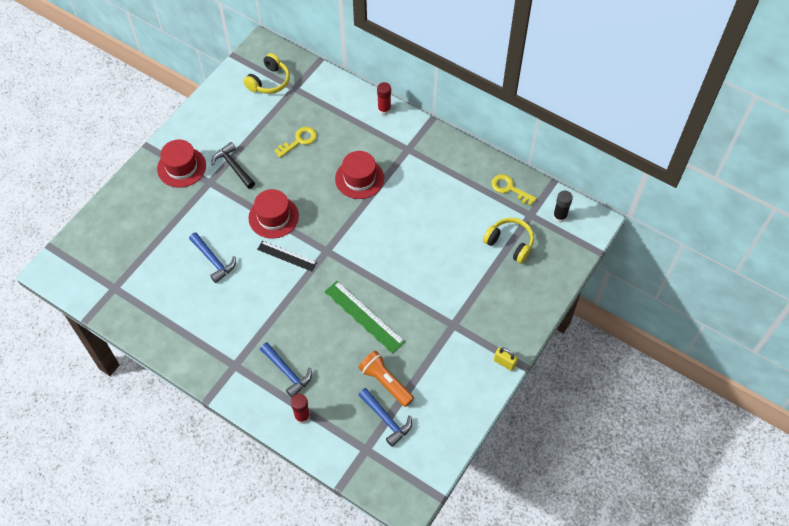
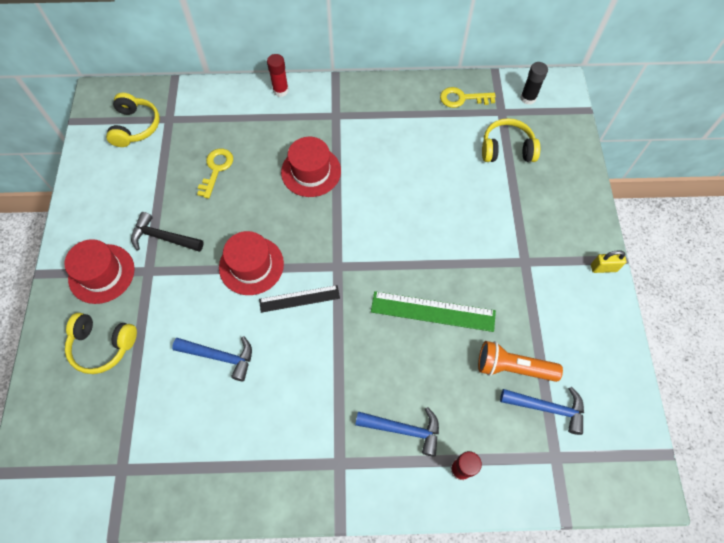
camera: 35 degrees left, 5 degrees up
none -> yellow headphones [65,313,137,374]

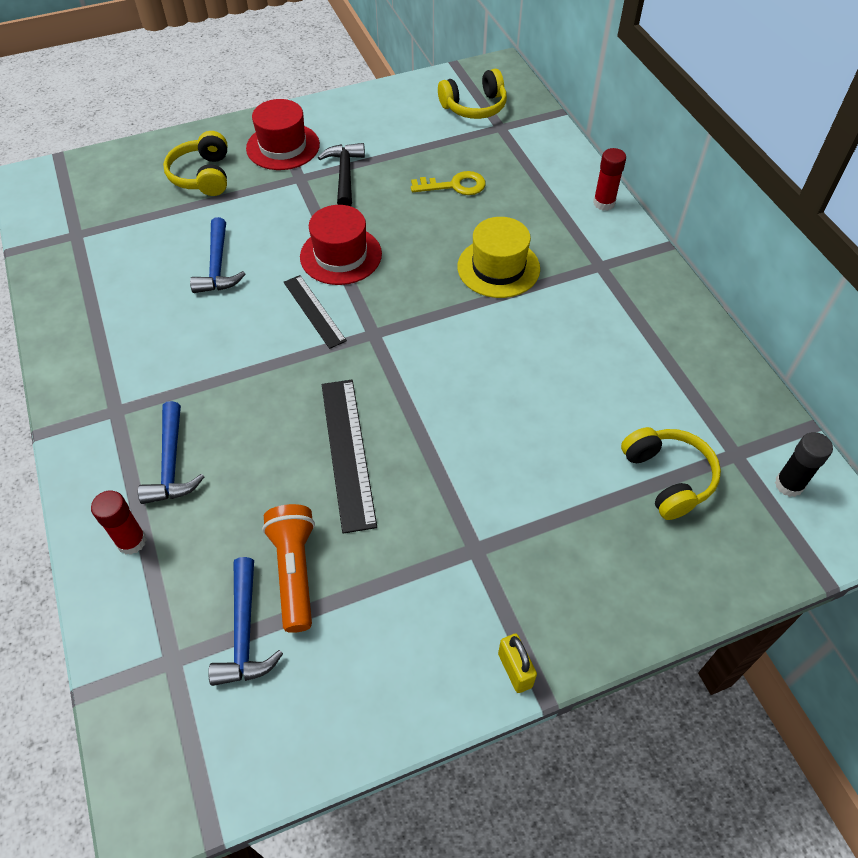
camera: 70 degrees right, 10 degrees down
red hat [281,137,341,197] -> yellow hat [457,217,540,298]
green ruler [371,291,496,332] -> black ruler [322,380,377,534]
yellow key [440,87,496,108] -> none

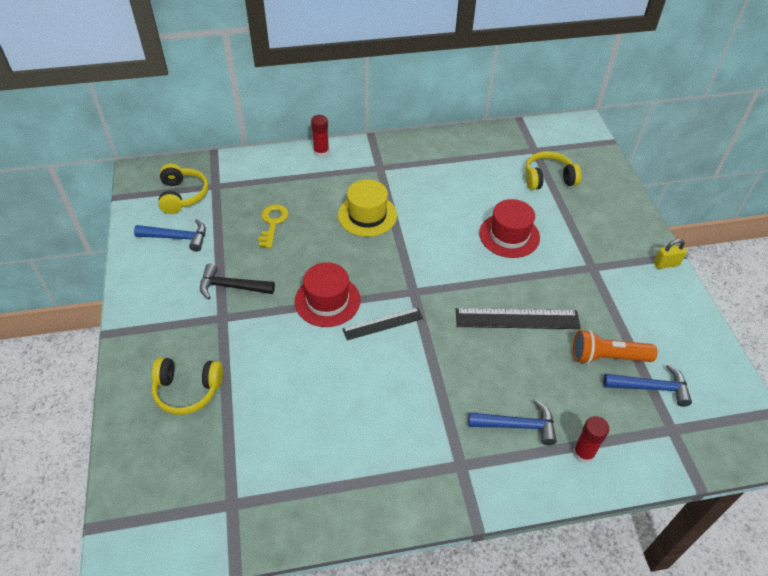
camera: 80 degrees left, 5 degrees down
blue hammer [190,217,245,293] -> blue hammer moved to [134,219,206,252]
red hat [246,99,320,170] -> red hat moved to [479,199,540,258]
black glue stick [775,432,833,497] -> none

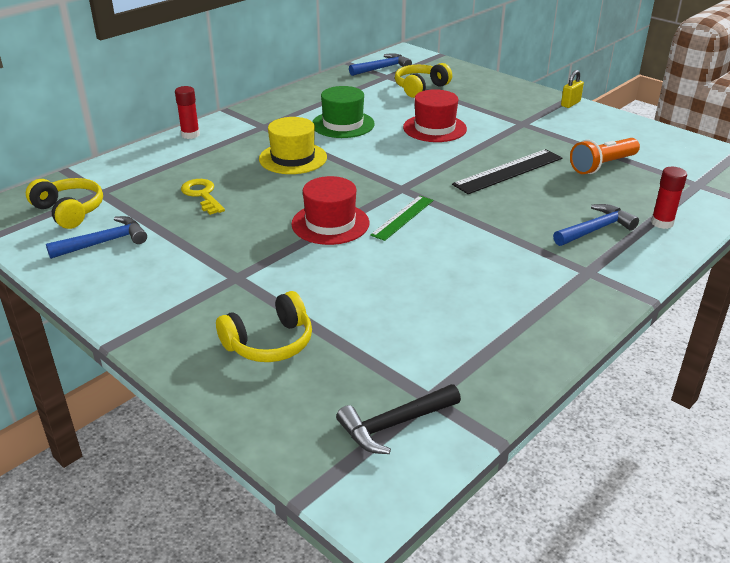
camera: 35 degrees left, 15 degrees down
black hammer [200,263,275,300] -> black hammer moved to [336,384,461,454]
black ruler [342,307,423,340] -> green ruler [370,195,433,241]
blue hammer [603,364,692,407] -> blue hammer moved to [349,53,412,76]
none -> green hat [312,86,375,138]

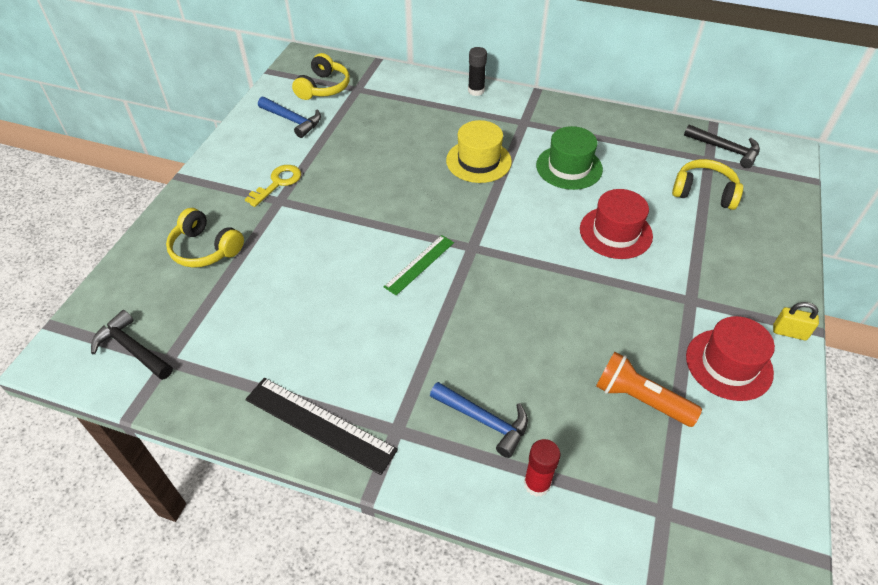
camera: 65 degrees right, 15 degrees up
red glue stick [175,86,200,139] -> black glue stick [468,47,487,96]
yellow key [181,179,225,215] -> yellow key moved to [245,165,301,207]
red hat [291,176,369,245] -> red hat moved to [686,316,775,401]
blue hammer [349,53,412,76] -> black hammer [684,125,760,168]
green ruler [370,195,433,241] -> green ruler turned 60 degrees counterclockwise [384,235,454,295]
black ruler [452,149,562,194] -> black ruler moved to [245,378,398,475]

